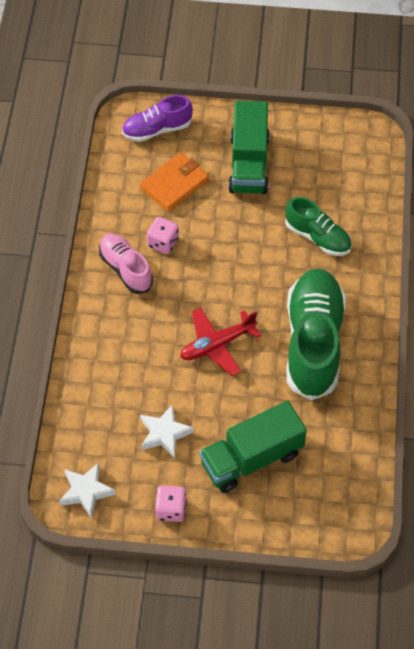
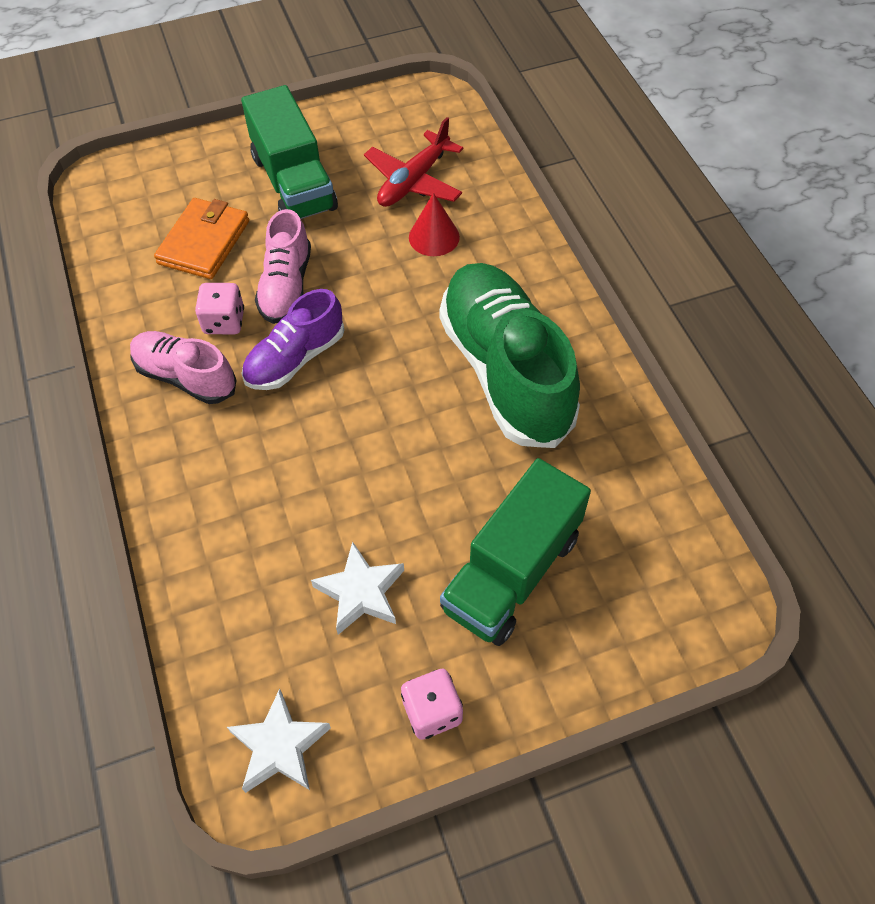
camera: 25 degrees left, 0 degrees up
purple shoe [122,95,193,142] -> purple shoe moved to [241,289,345,390]
red plane [180,307,261,376] -> red plane moved to [364,117,463,207]
green shoe [285,197,352,256] -> red cone [409,193,460,256]
none -> pink shoe [255,209,311,324]

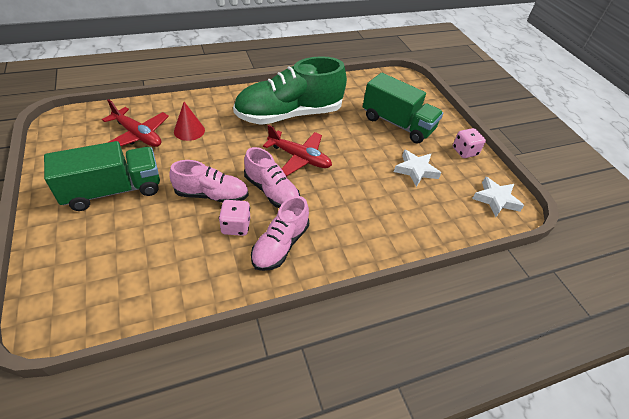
camera: 95 degrees left, 10 degrees down
orange wallet [154,198,249,279] -> none
purple shoe [241,289,345,390] -> pink shoe [244,147,300,208]
none -> red plane [263,125,332,176]

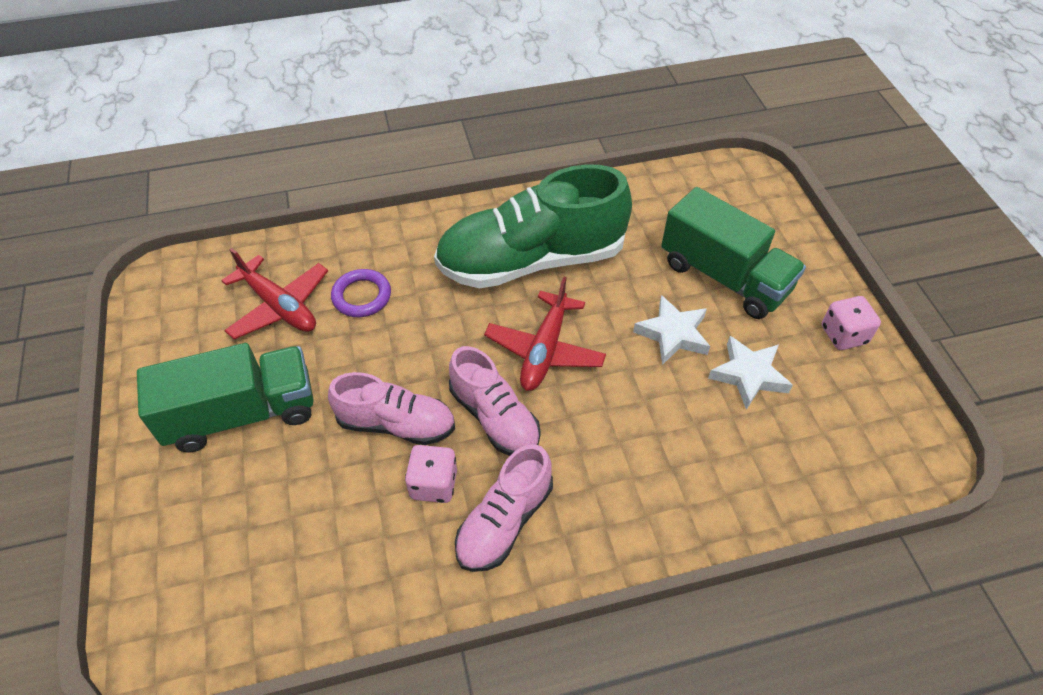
camera: 10 degrees right, 5 degrees up
red cone [174,102,205,141] -> purple ring [331,269,391,317]
red plane [263,125,332,176] -> red plane turned 75 degrees clockwise [484,277,606,391]
white star [472,176,524,217] -> white star moved to [633,295,710,365]

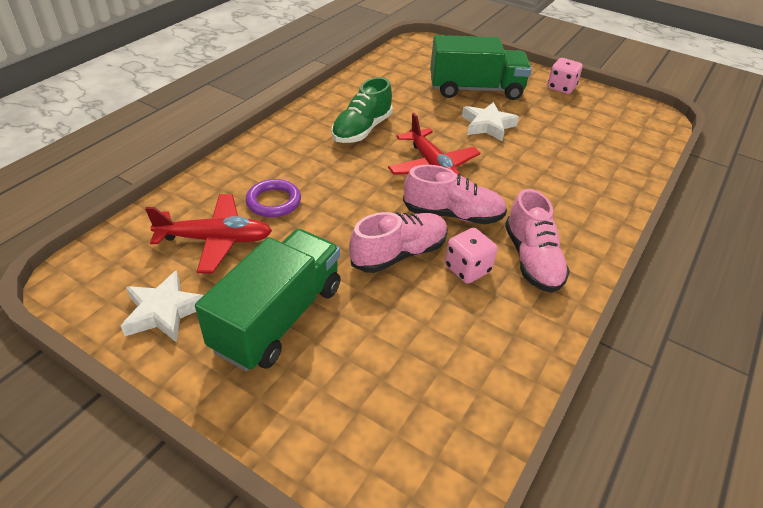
camera: 45 degrees left, 10 degrees down
green shoe [434,164,632,288] -> green shoe [331,77,393,143], size x0.55
white star [708,336,793,410] -> white star moved to [121,270,204,343]

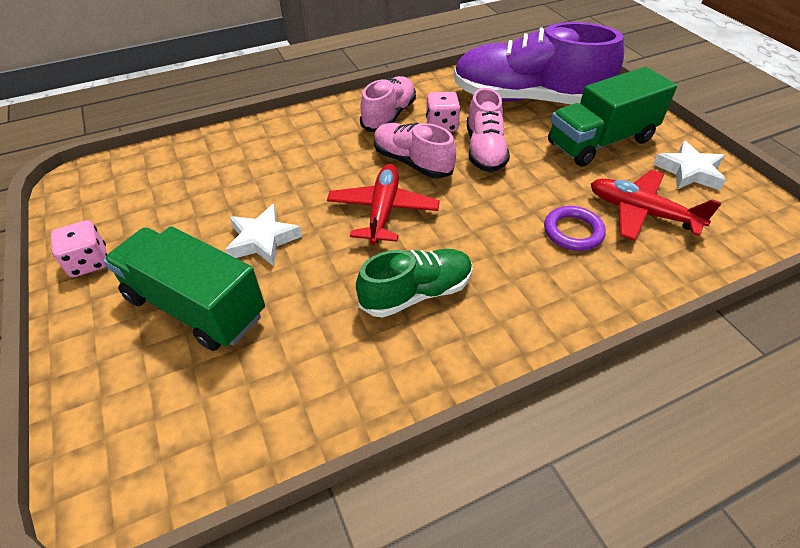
camera: 145 degrees left, 5 degrees up
pink shoe [349,212,448,273] -> pink shoe turned 90 degrees counterclockwise [467,88,510,172]
none -> purple shoe [454,22,624,104]

